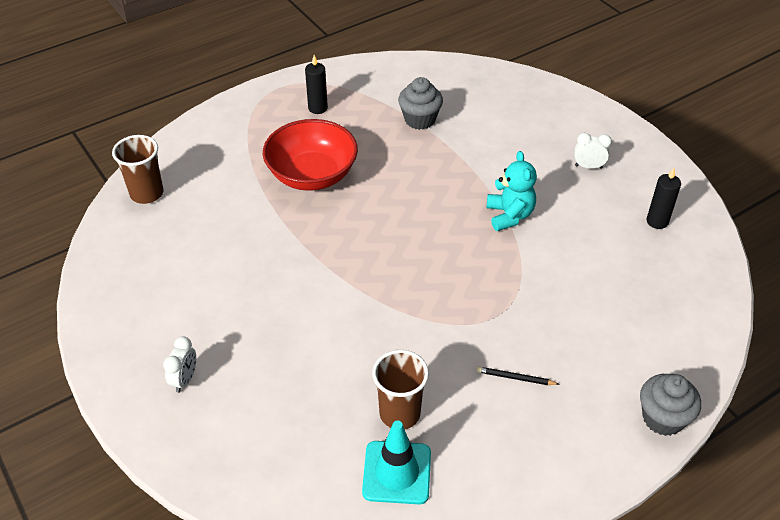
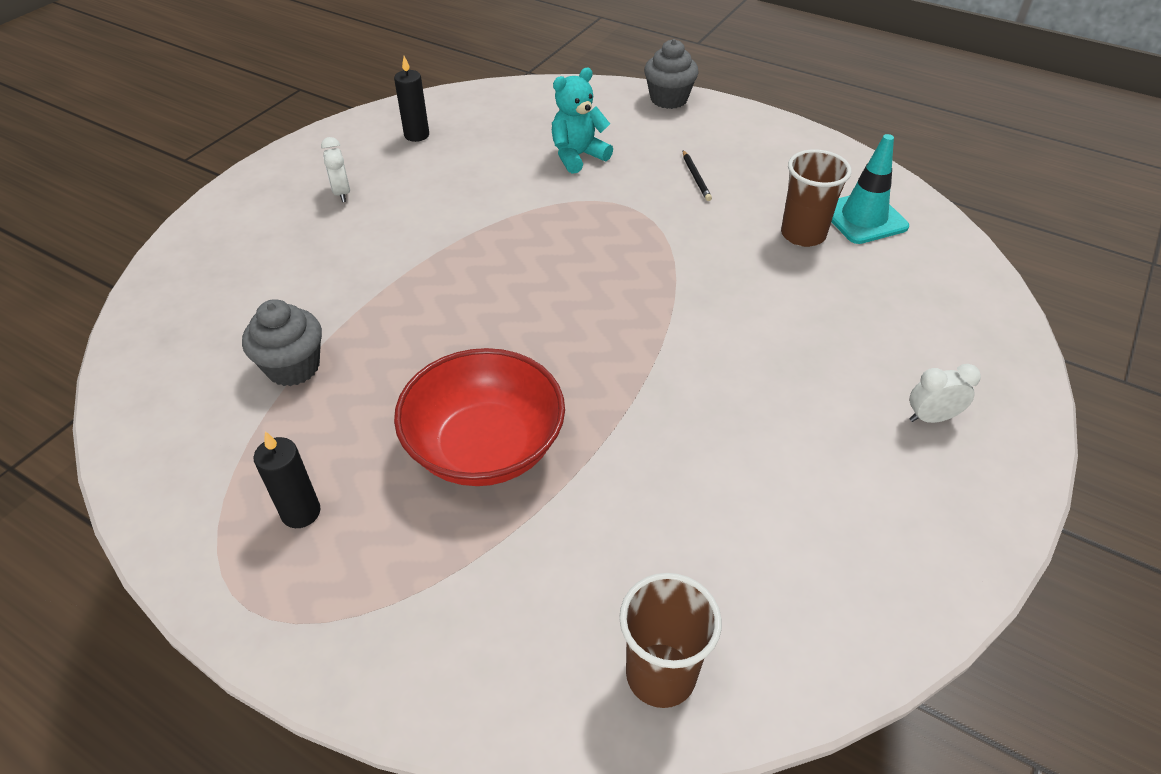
camera: 115 degrees left, 0 degrees up
turquoise teddy bear [487,151,537,231] -> turquoise teddy bear moved to [552,68,613,174]

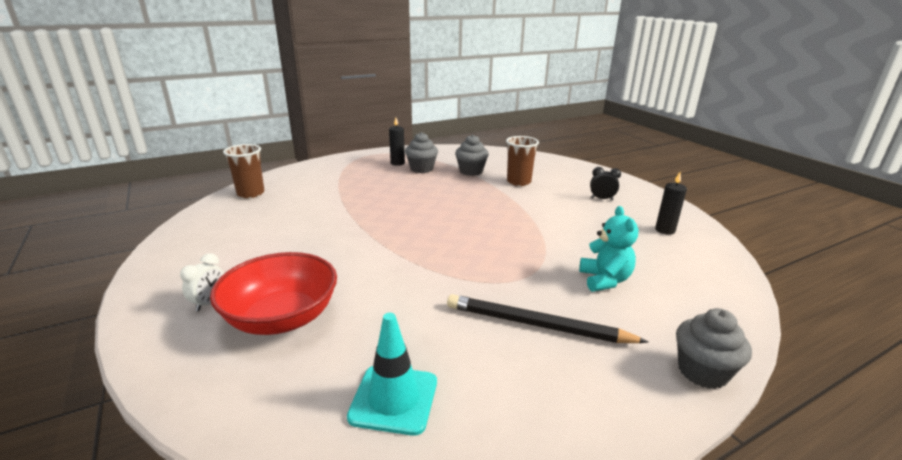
camera: 120 degrees right, 20 degrees down
white clock [321,137,350,202] -> black clock [590,167,621,200]
red bowl [394,348,565,486] -> red bowl moved to [210,252,337,335]
black pencil [683,150,712,201] -> black pencil [447,294,648,343], size x2.30
brown cup [781,149,852,247] -> brown cup moved to [506,136,539,186]
none -> grey cupcake [405,132,438,173]

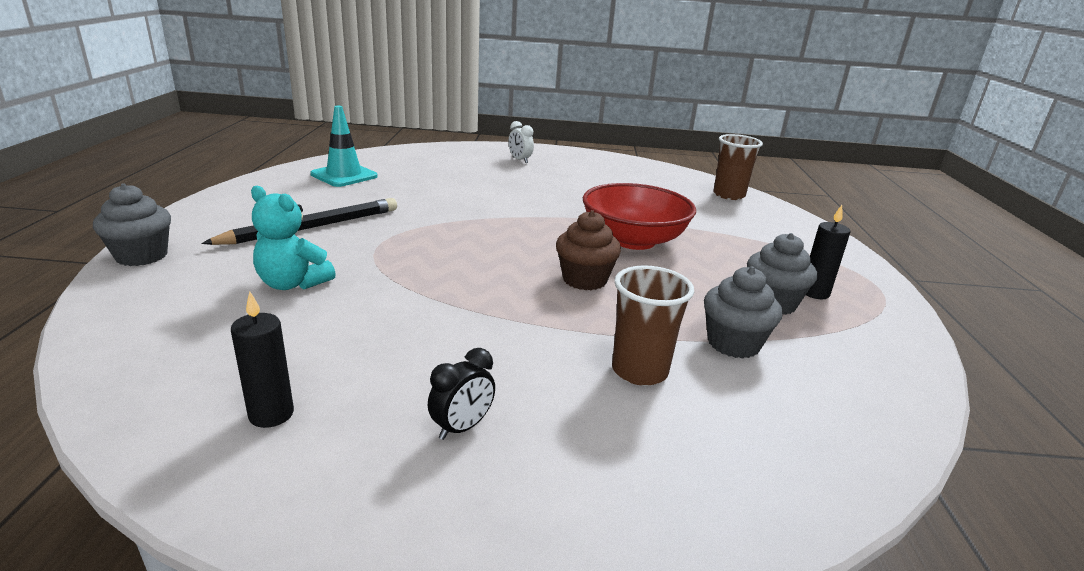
camera: 120 degrees right, 0 degrees up
red bowl [210,252,337,335] -> red bowl moved to [583,183,696,250]
none -> brown cupcake [556,210,621,290]

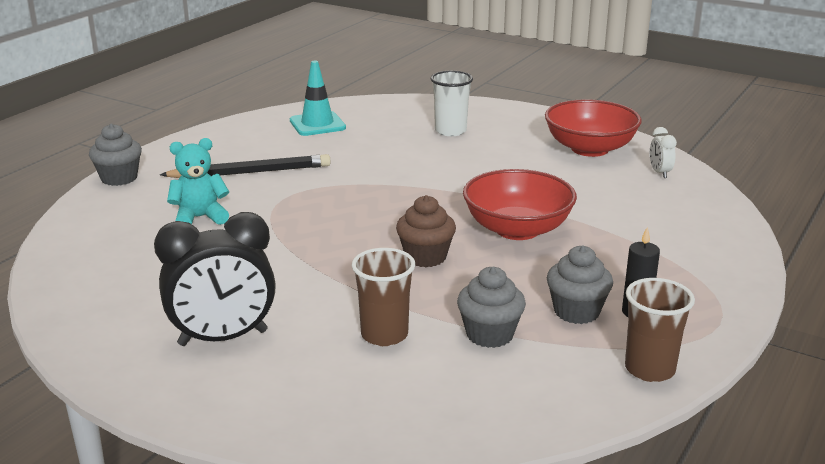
camera: 30 degrees right, 0 degrees up
black candle [231,292,294,428] -> none
turquoise teddy bear [251,186,336,290] -> turquoise teddy bear turned 105 degrees clockwise [167,138,229,225]
black clock [428,348,495,440] -> black clock [154,212,276,346], size x2.21
white clock [508,121,534,163] -> white clock moved to [650,127,677,178]
brown cup [713,134,763,200] -> brown cup moved to [625,278,695,382]
none -> white cup [431,71,473,136]
none -> red bowl [545,99,642,157]

